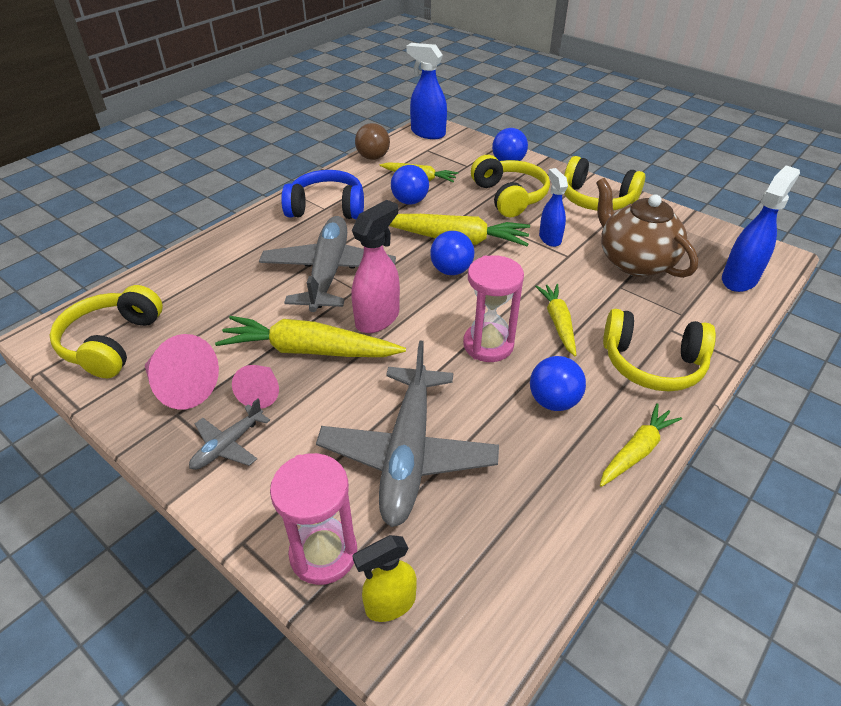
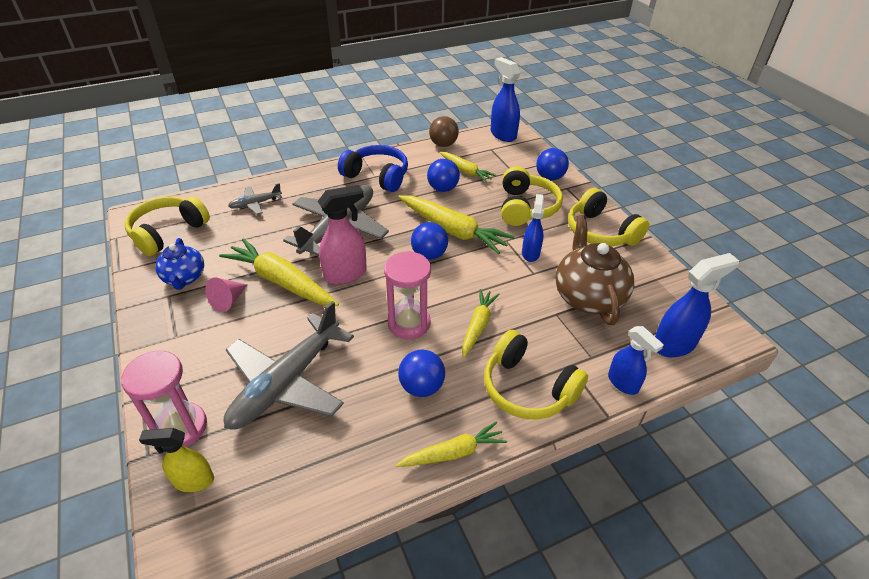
camera: 25 degrees right, 0 degrees up
pink cone [145,334,219,410] -> blue teapot [155,238,204,290]
grey plane [189,399,270,470] -> grey plane moved to [228,183,282,215]
none -> blue spray bottle [608,326,664,395]

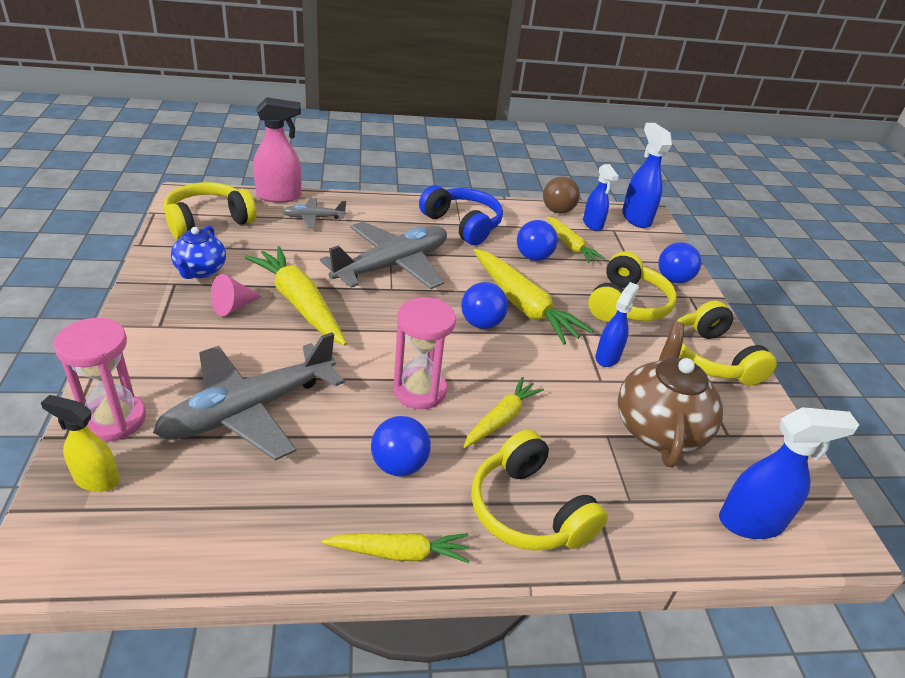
camera: 15 degrees right, 5 degrees down
pink spray bottle [318,185,367,284] -> pink spray bottle moved to [253,97,301,203]
blue spray bottle [608,326,664,395] -> blue spray bottle moved to [583,164,619,231]

